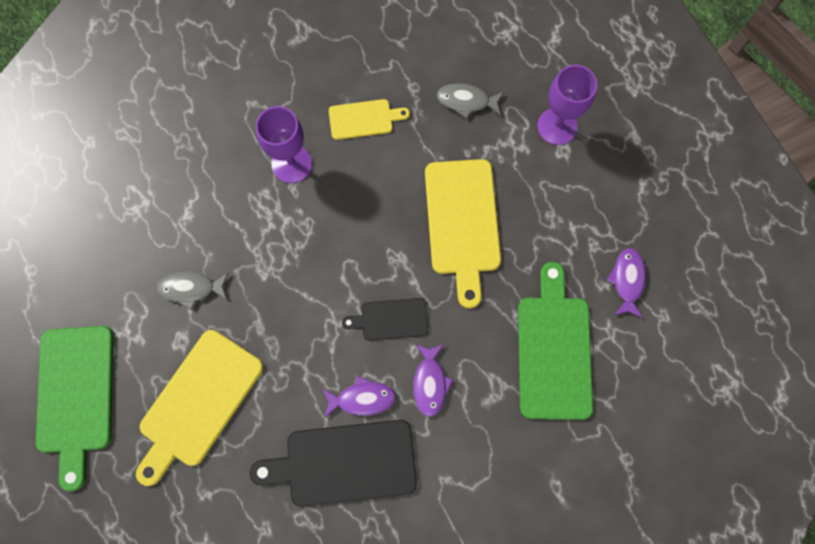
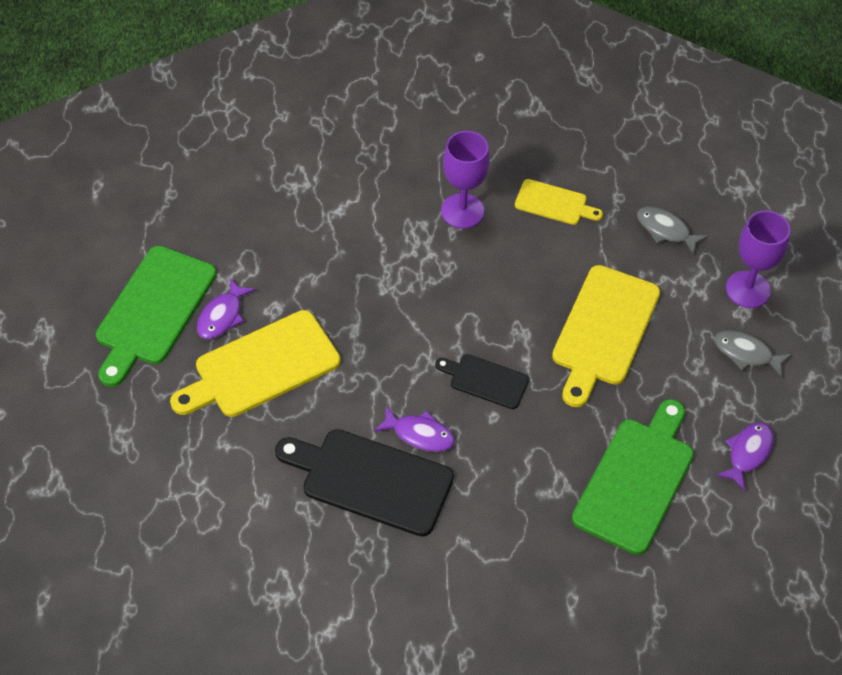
camera: 25 degrees right, 20 degrees down
grey fish [157,271,228,310] -> grey fish moved to [714,330,792,378]
purple fish [413,344,453,417] -> purple fish moved to [197,277,255,339]

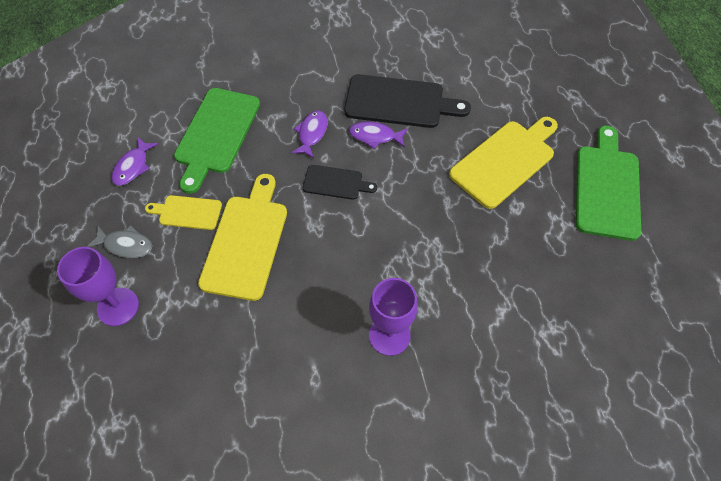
camera: 170 degrees right, 5 degrees up
purple fish [197,277,255,339] -> purple fish moved to [291,111,327,158]
yellow cutting board [515,179,603,225] -> yellow cutting board moved to [145,195,222,230]
grey fish [637,206,708,255] -> none

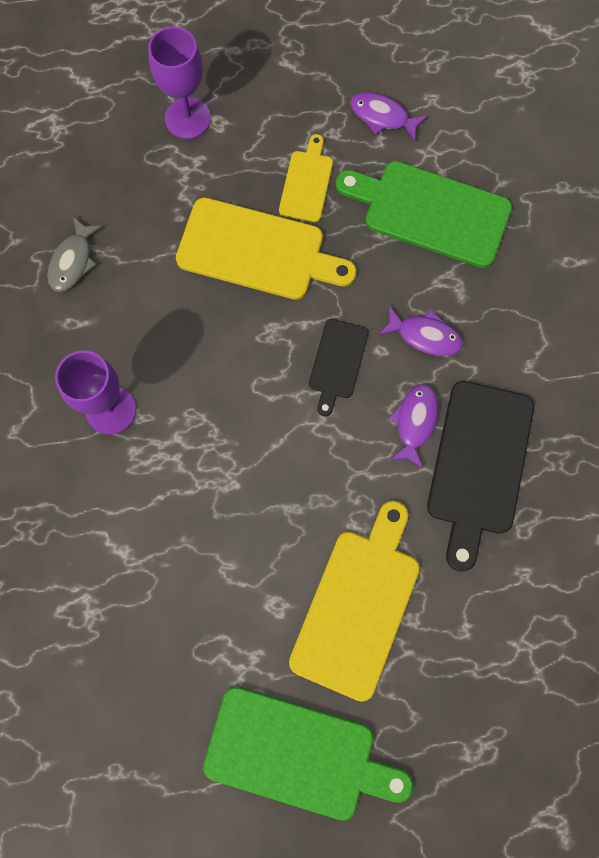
camera: 95 degrees right, 15 degrees up
grey fish [87,225,152,258] -> grey fish moved to [47,217,103,292]
yellow cutting board [449,117,558,209] -> yellow cutting board turned 120 degrees counterclockwise [289,501,420,702]

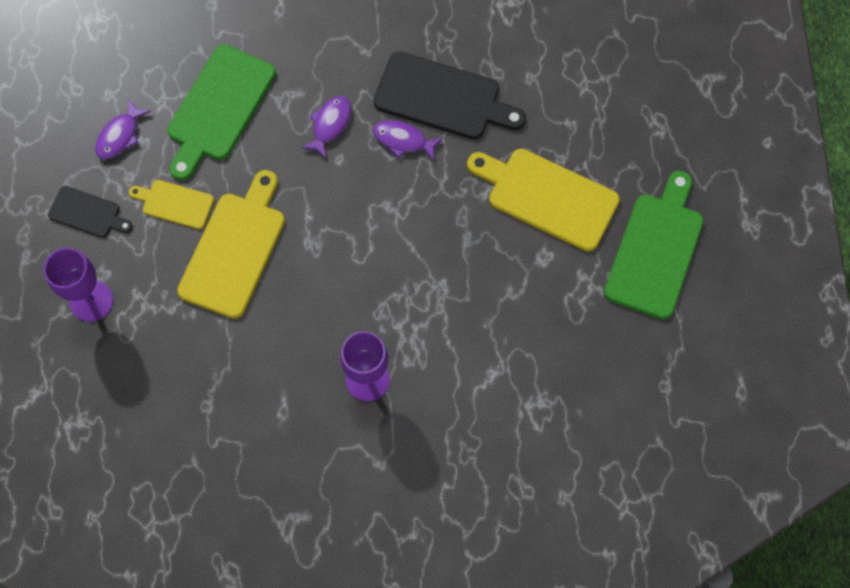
camera: 85 degrees left, 5 degrees down
grey fish [47,217,103,292] -> none
black cutting board [309,319,369,417] -> black cutting board moved to [48,186,133,238]

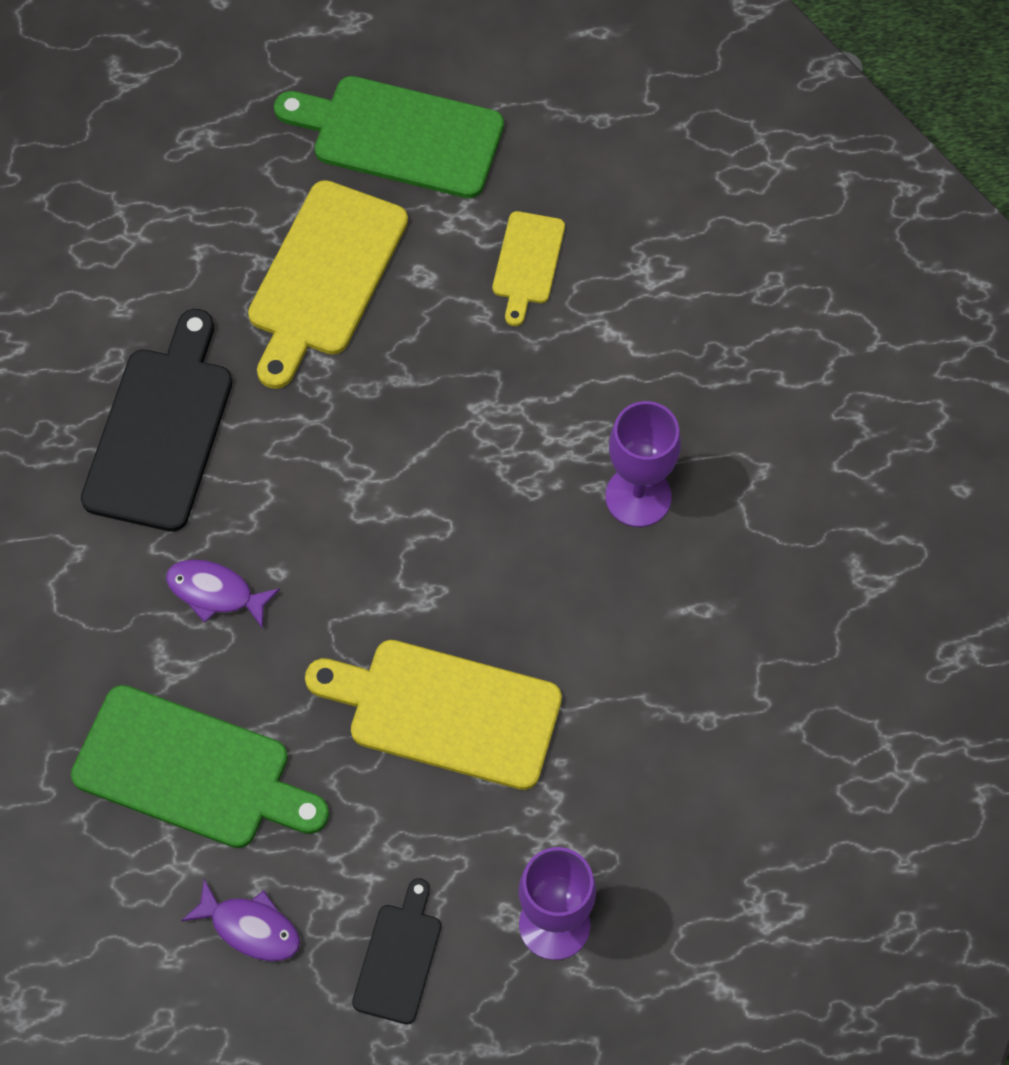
camera: 95 degrees left, 5 degrees down
yellow cutting board [129,180,214,229] -> yellow cutting board moved to [493,211,565,326]
purple fish [373,120,443,161] -> none

